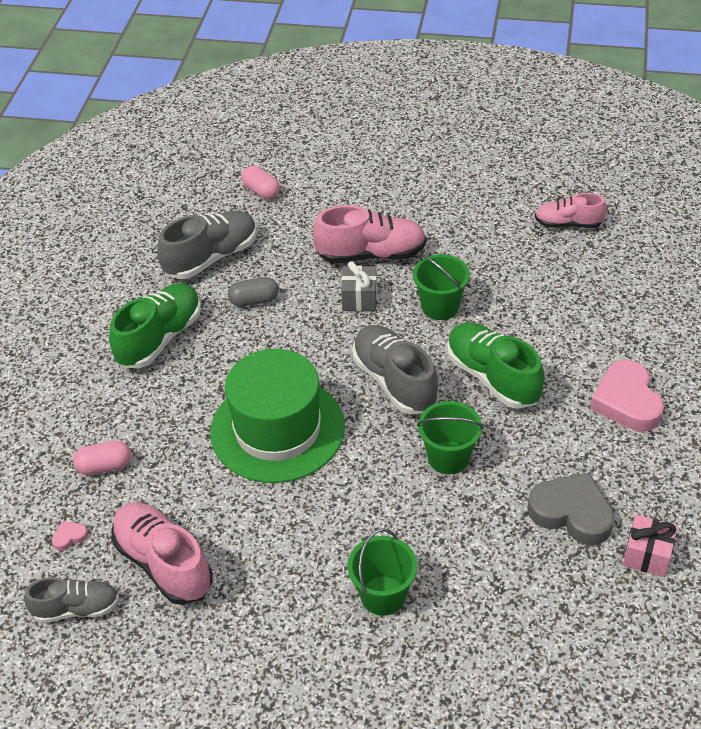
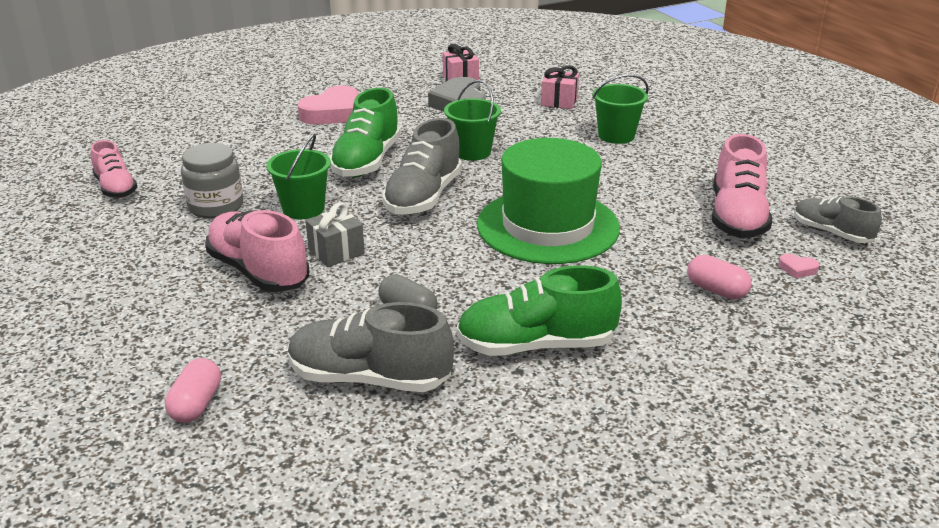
camera: 130 degrees left, 15 degrees down
none -> grey jar [181,143,243,218]
none -> pink gift [541,65,579,109]

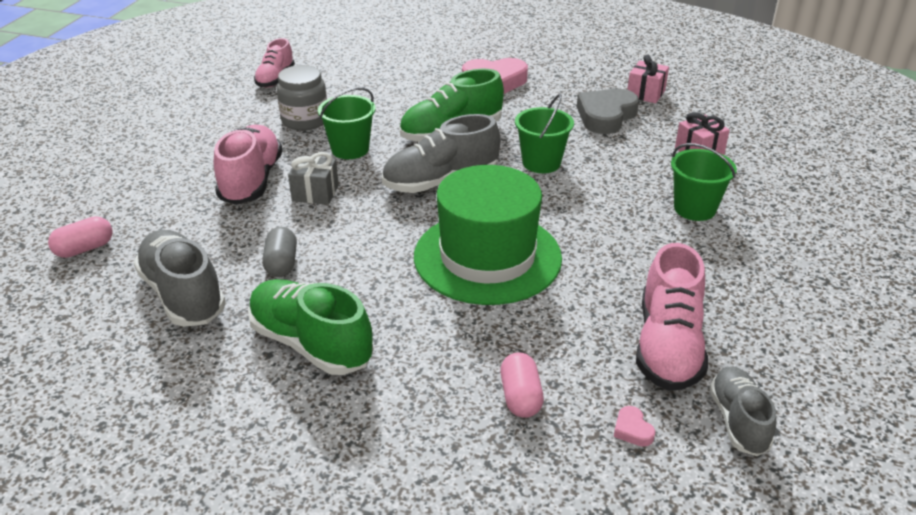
camera: 45 degrees right, 5 degrees up
pink shoe [712,134,772,238] -> pink shoe turned 45 degrees counterclockwise [636,243,708,391]

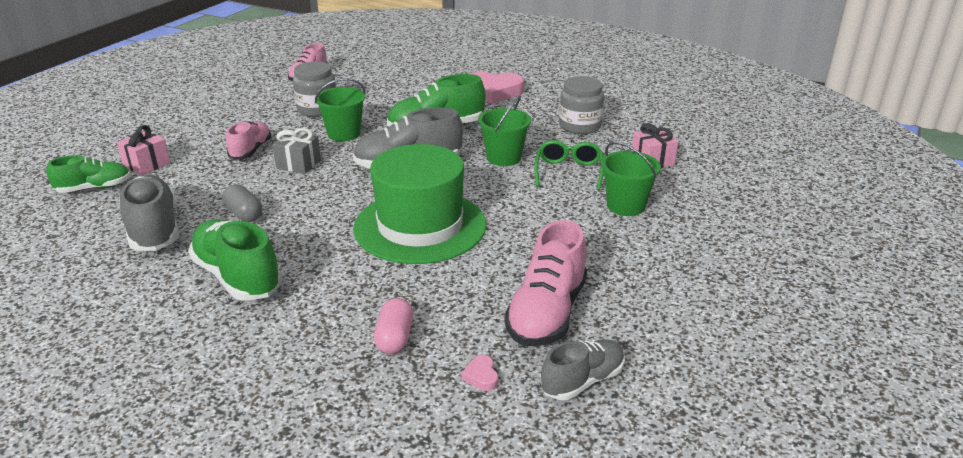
camera: 10 degrees right, 5 degrees down
pink capsule [48,216,113,258] -> green shoe [46,155,131,193]
pink shoe [213,125,283,205] -> pink shoe [226,121,271,160], size x0.63
grey capsule [262,227,297,277] -> grey capsule turned 45 degrees counterclockwise [222,184,262,222]
grey heart [577,89,639,134] -> grey jar [559,76,604,134]
pink gift [627,55,669,103] -> pink gift moved to [117,125,170,175]
grey shoe [709,367,776,456] -> grey shoe turned 45 degrees clockwise [541,339,625,400]
none -> green glasses [534,140,604,190]

